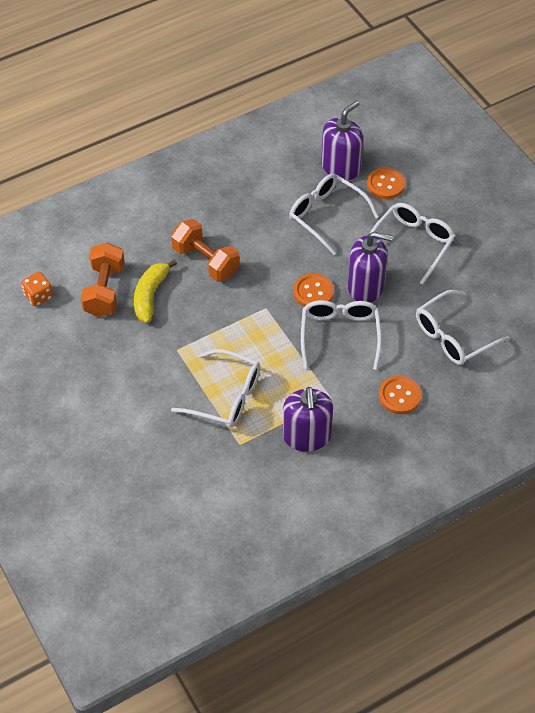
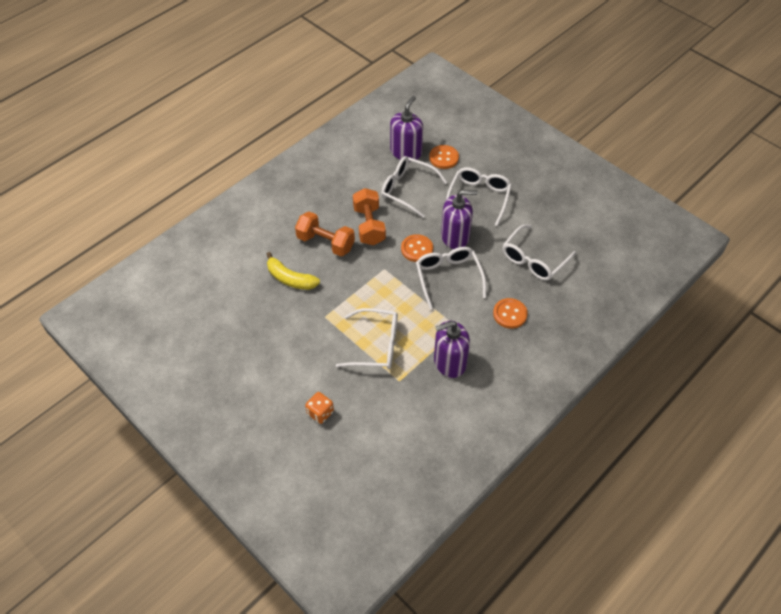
camera: 15 degrees left, 0 degrees up
orange dice [21,272,53,307] -> orange dice moved to [305,392,334,424]
orange dumbbell [81,243,125,317] -> orange dumbbell moved to [353,188,386,245]
yellow banana [134,260,177,323] -> yellow banana turned 60 degrees counterclockwise [266,252,320,290]
purple soap dispenser [283,387,333,452] -> purple soap dispenser turned 90 degrees clockwise [434,321,470,378]

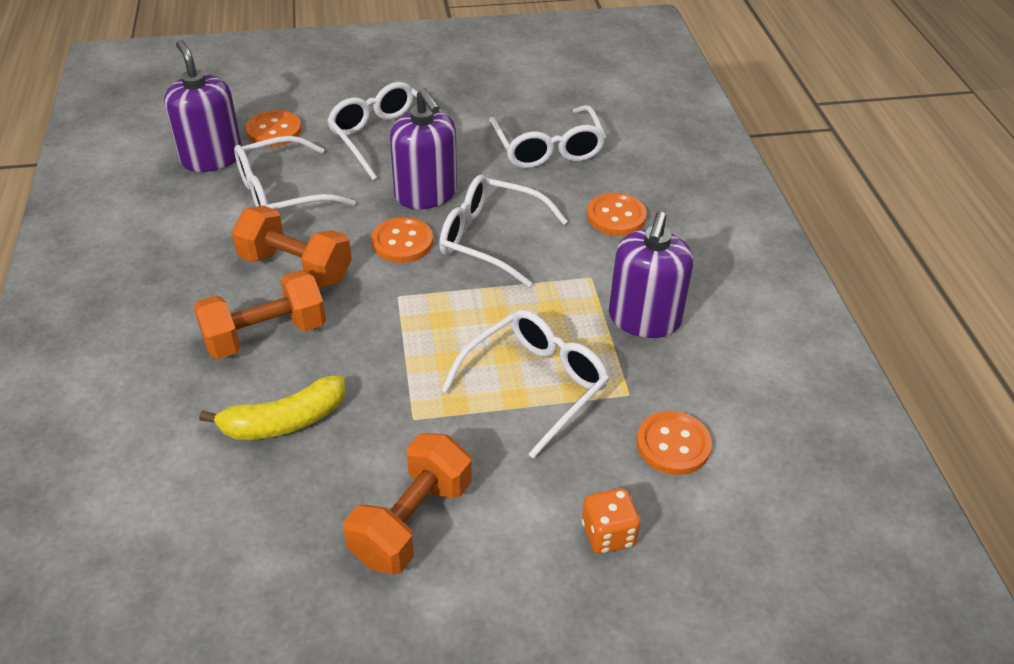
camera: 55 degrees left, 10 degrees down
purple soap dispenser [441,190,478,249] -> purple soap dispenser turned 120 degrees clockwise [390,88,457,209]
none -> orange dumbbell [344,433,472,574]
none -> orange button [637,411,712,475]

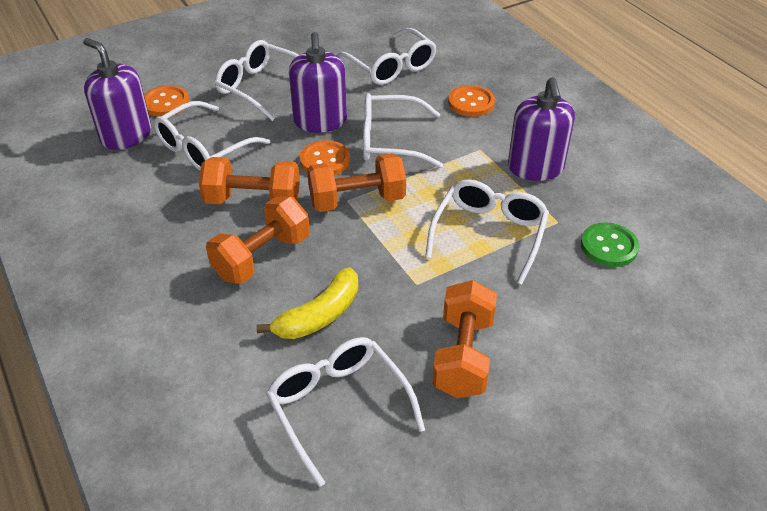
camera: 20 degrees left, 0 degrees up
purple soap dispenser [390,88,457,209] -> purple soap dispenser turned 45 degrees clockwise [289,32,347,133]
orange dice [582,488,640,554] -> none
orange button [637,411,712,475] -> green button [581,222,639,267]
none -> white glasses [266,337,425,487]
none -> orange dumbbell [307,153,406,212]

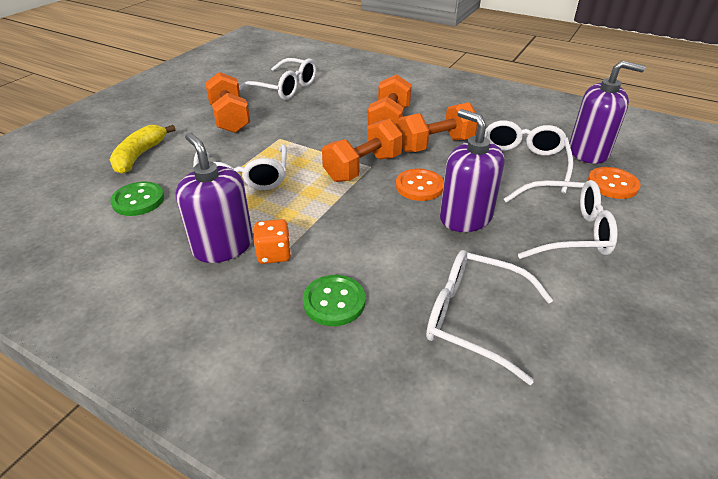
camera: 150 degrees right, 5 degrees down
yellow banana [256,267,358,339] -> yellow banana moved to [110,125,176,174]
white glasses [363,93,443,168] -> none
orange button [448,85,495,117] -> green button [303,275,365,326]
none -> orange dice [254,219,291,264]

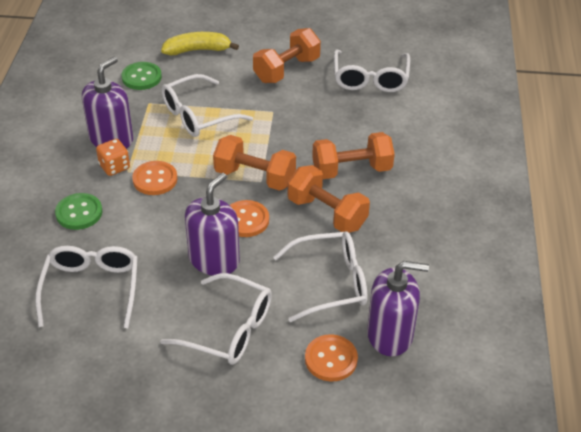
camera: 65 degrees right, 5 degrees up
white glasses [504,180,618,259] -> white glasses turned 45 degrees counterclockwise [160,273,272,365]
purple soap dispenser [569,61,645,164] -> purple soap dispenser turned 75 degrees counterclockwise [367,261,429,357]
none -> orange button [132,161,177,195]

